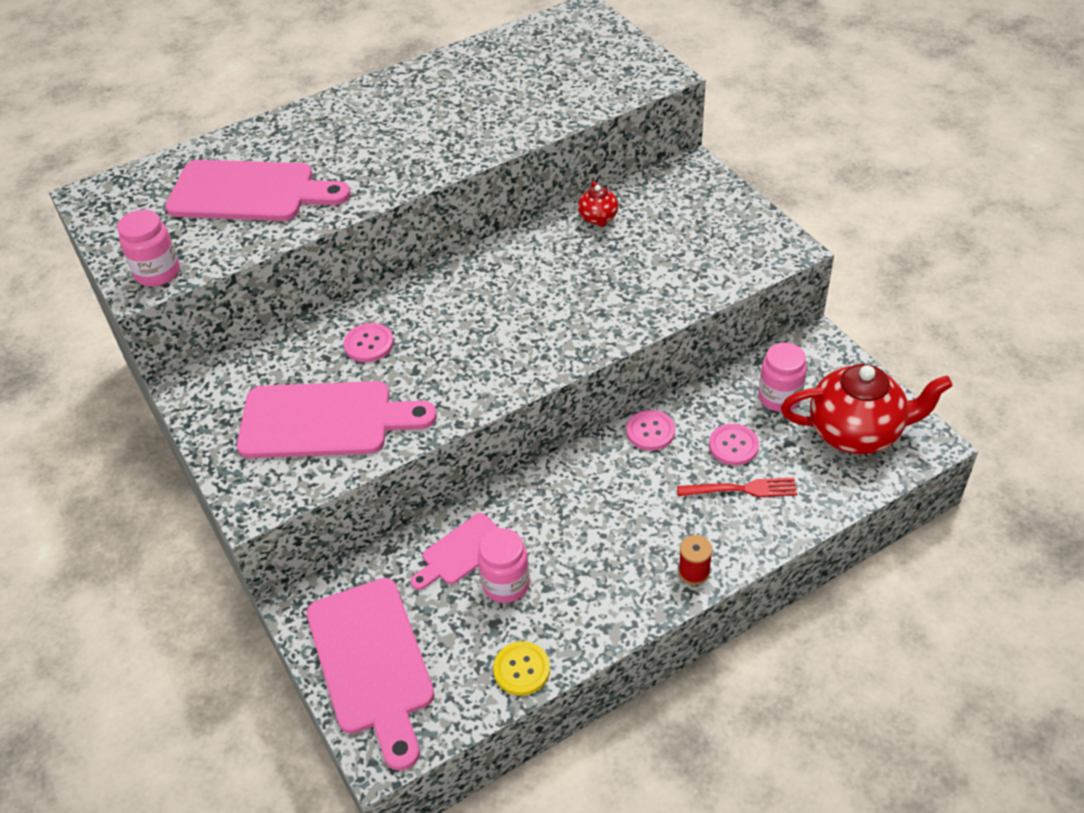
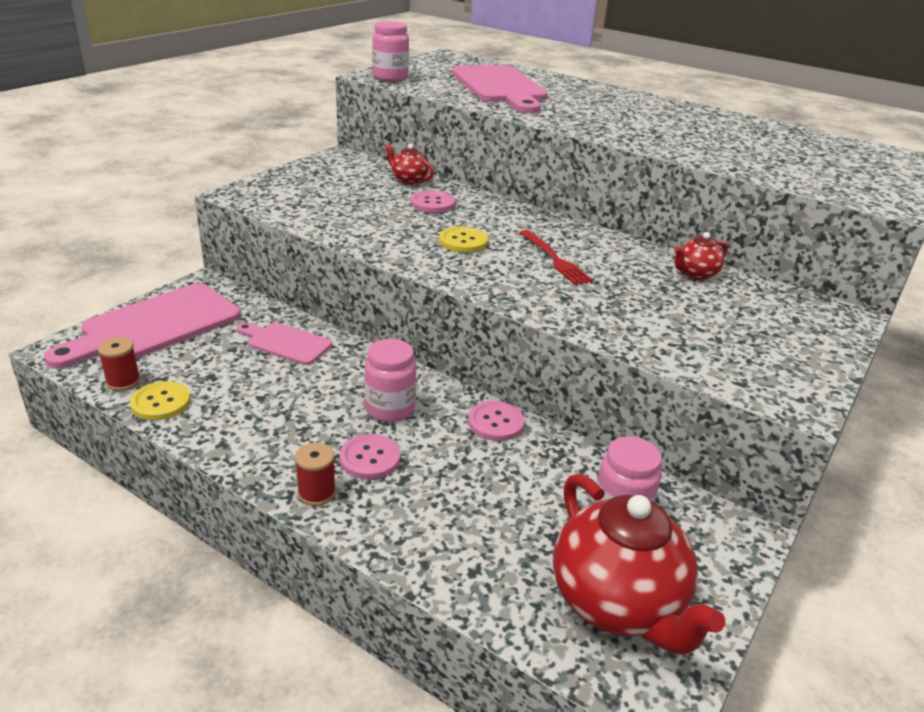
camera: 60 degrees right, 15 degrees down
pink cutting board [237,381,437,458] -> none
pink jar [478,528,530,603] -> pink jar moved to [364,339,416,422]
red fork [677,478,797,497] -> red fork moved to [519,230,593,285]
pink button [709,424,759,465] -> pink button moved to [339,434,400,479]
none -> red spool [98,337,140,391]
none -> red teapot [385,143,434,184]
none -> yellow button [439,226,488,253]

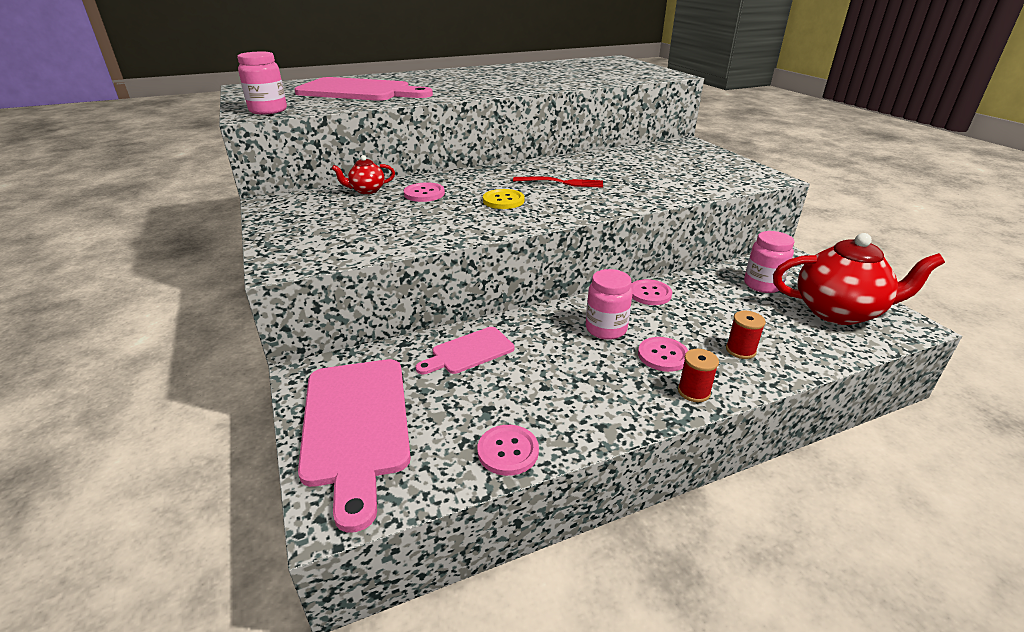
camera: 55 degrees left, 0 degrees up
red spool [98,337,140,391] -> red spool moved to [726,311,766,359]
yellow button [130,381,190,421] -> pink button [477,425,539,476]
red teapot [674,232,728,280] -> none

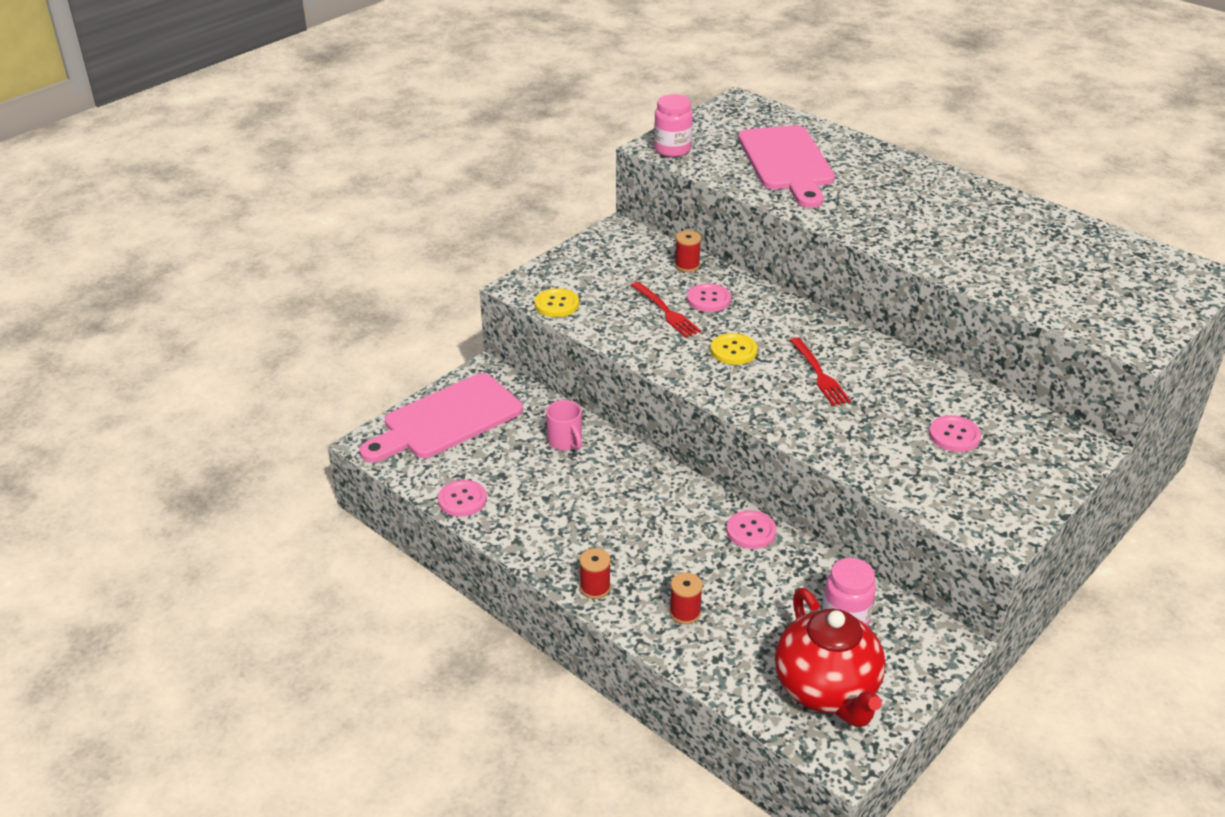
camera: 65 degrees right, 5 degrees up
red teapot [331,155,395,194] -> red spool [675,230,701,272]
pink cutting board [415,327,514,374] -> pink mug [546,400,582,450]
pink jar [586,269,632,340] -> none
pink button [638,337,688,372] -> pink button moved to [929,415,981,452]
none -> yellow button [535,288,579,317]
none -> red fork [631,282,701,338]

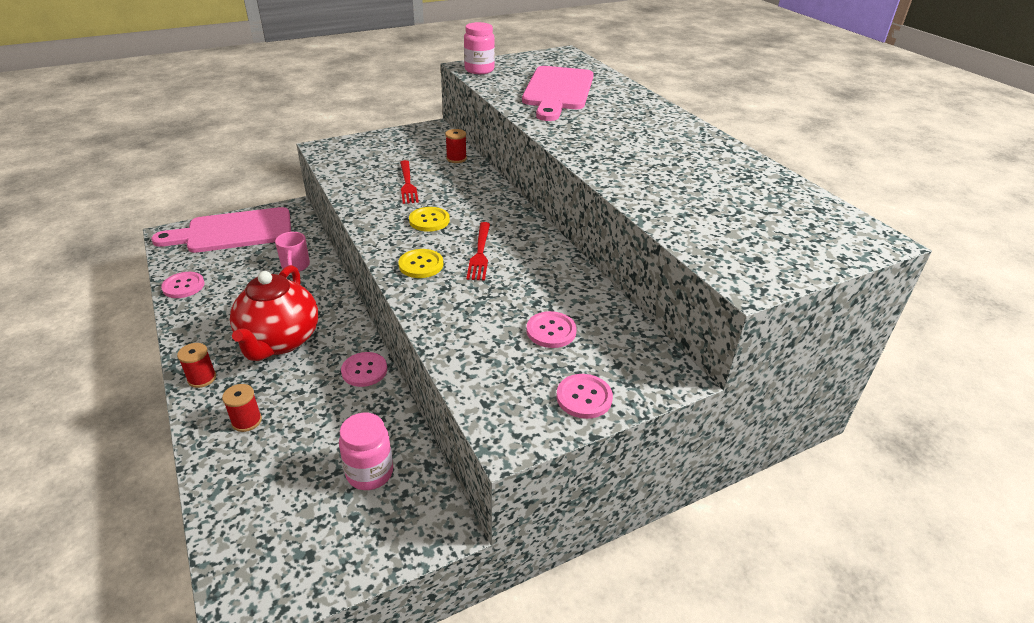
camera: 20 degrees right, 0 degrees up
yellow button [535,288,579,317] -> yellow button moved to [398,249,443,278]
pink button [687,283,731,312] -> pink button moved to [556,374,613,419]
red teapot [775,588,886,727] -> red teapot moved to [230,265,318,361]

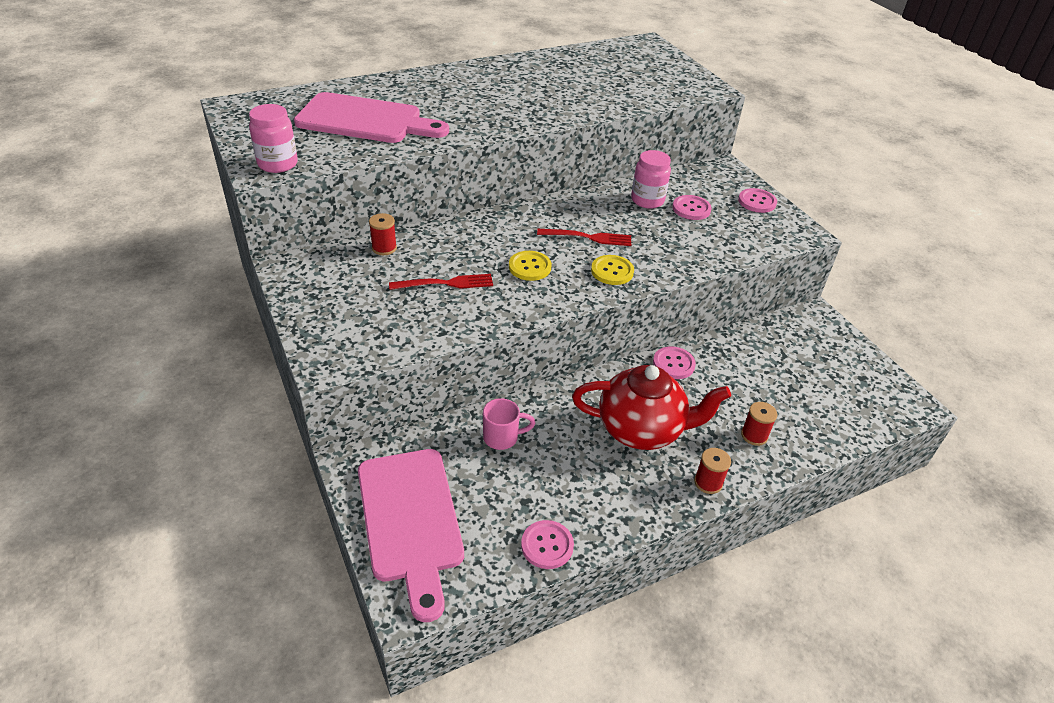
camera: 90 degrees left, 5 degrees up
pink jar [339,413,393,490] -> pink jar moved to [631,150,671,209]

